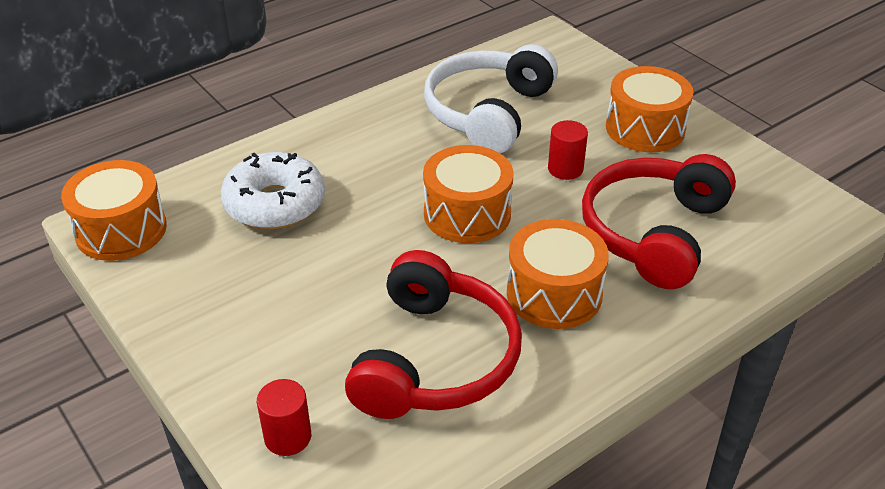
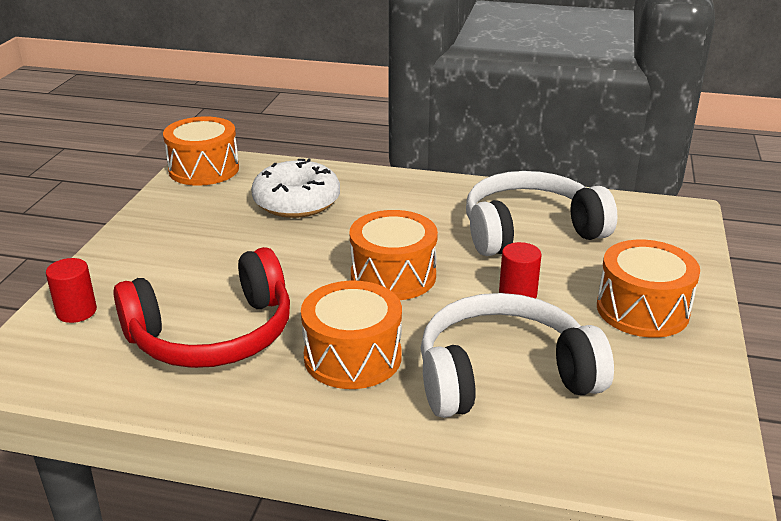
camera: 50 degrees right, 10 degrees down
red headphones [582,154,736,289] -> white headphones [421,293,614,418]

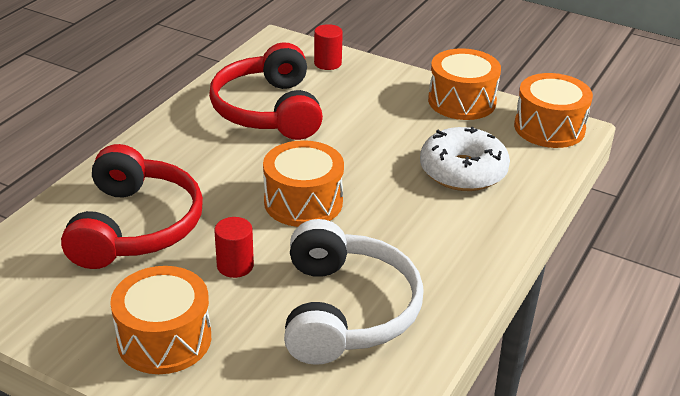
camera: 105 degrees right, 5 degrees up
orange drum [301,281,402,389] -> orange drum moved to [428,48,501,120]
white headphones [421,293,614,418] -> red headphones [61,144,203,269]

